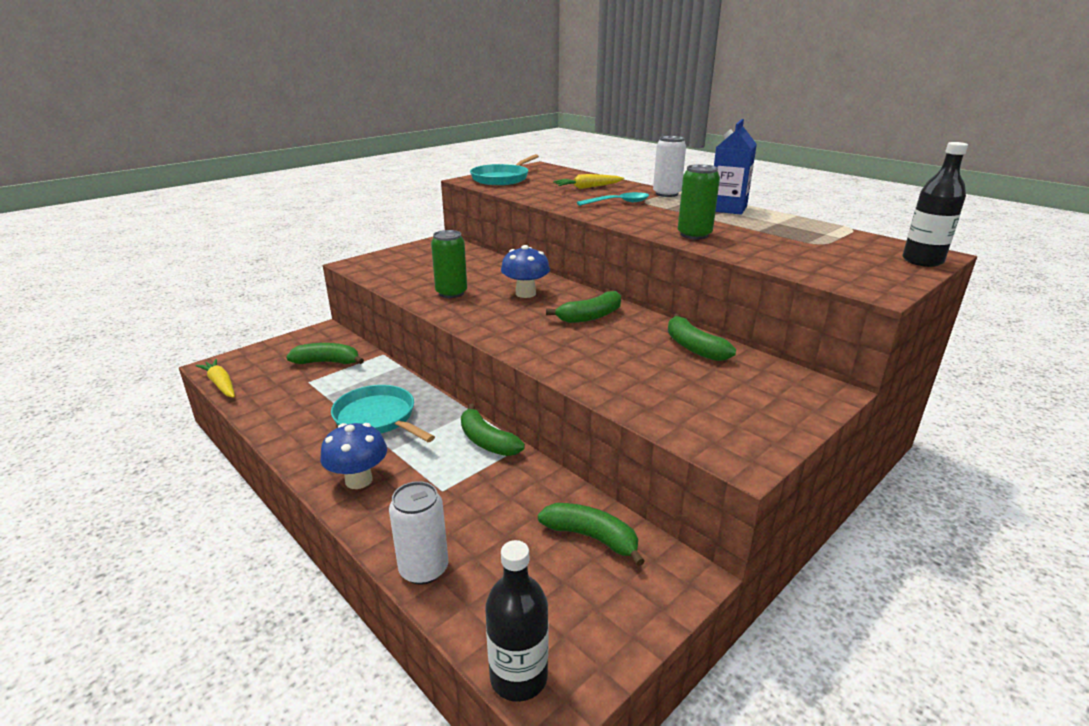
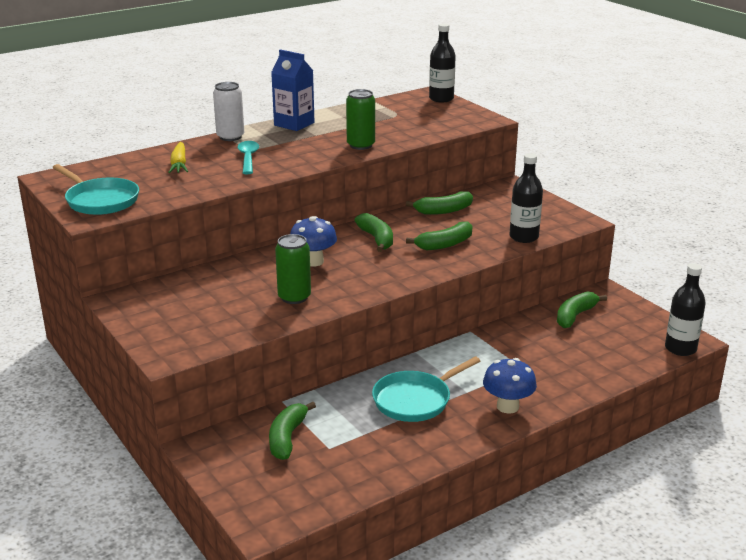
camera: 80 degrees left, 0 degrees up
yellow carrot [195,359,235,398] -> none
white can [389,481,448,585] -> none
green banana [461,404,525,456] -> green banana moved to [406,221,472,250]
none -> black bottle [509,153,543,243]

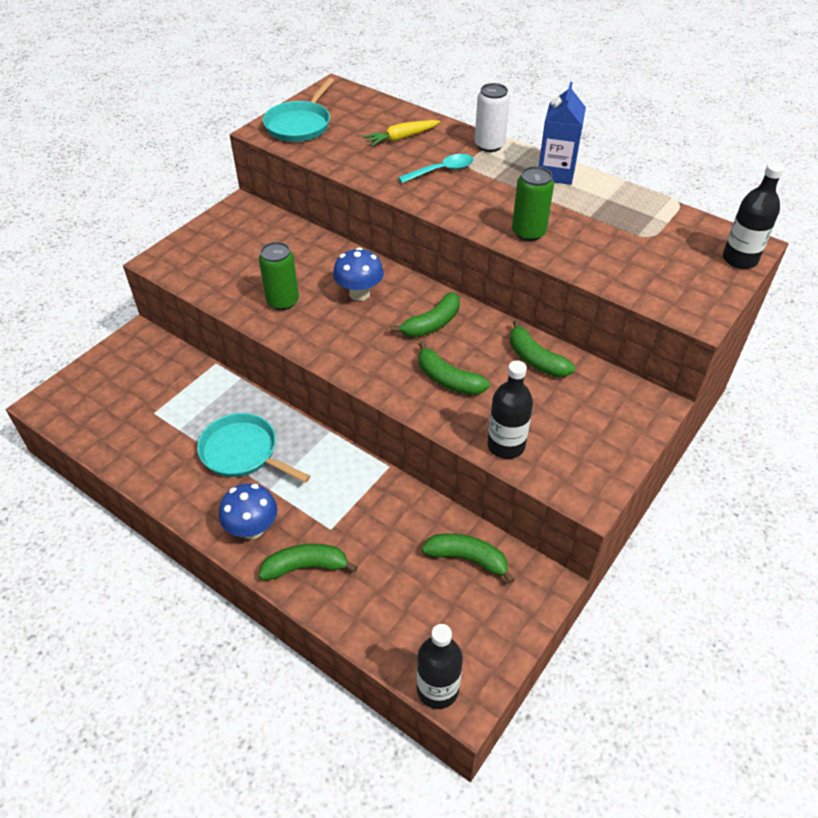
camera: 70 degrees right, 20 degrees up
green banana [269,402,316,460] -> green banana moved to [259,544,358,580]

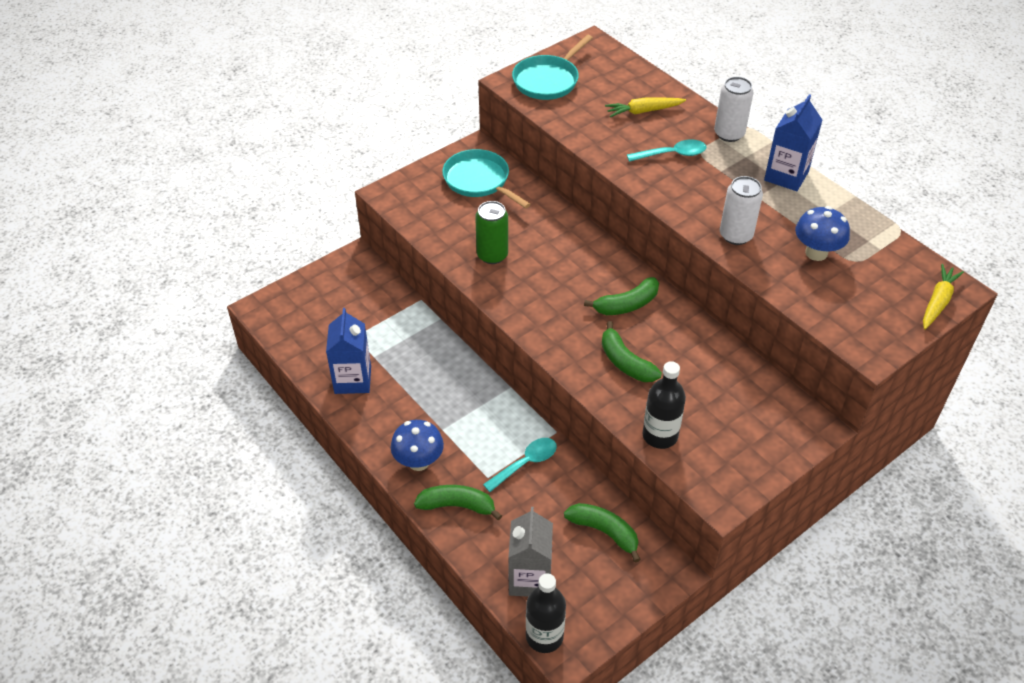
camera: 15 degrees right, 0 degrees up
turquoise pan [197,413,310,483] -> turquoise pan moved to [442,149,531,208]
blue mushroom [333,247,384,301] -> blue mushroom moved to [795,206,850,261]
green banana [510,320,575,377] -> none
green can [512,166,554,241] -> white can [720,176,763,245]
black bottle [723,162,784,269] -> yellow carrot [923,264,964,330]
none -> blue carton [326,308,371,394]
none -> turquoise spoon [483,438,557,492]
none -> grey carton [508,507,553,597]

